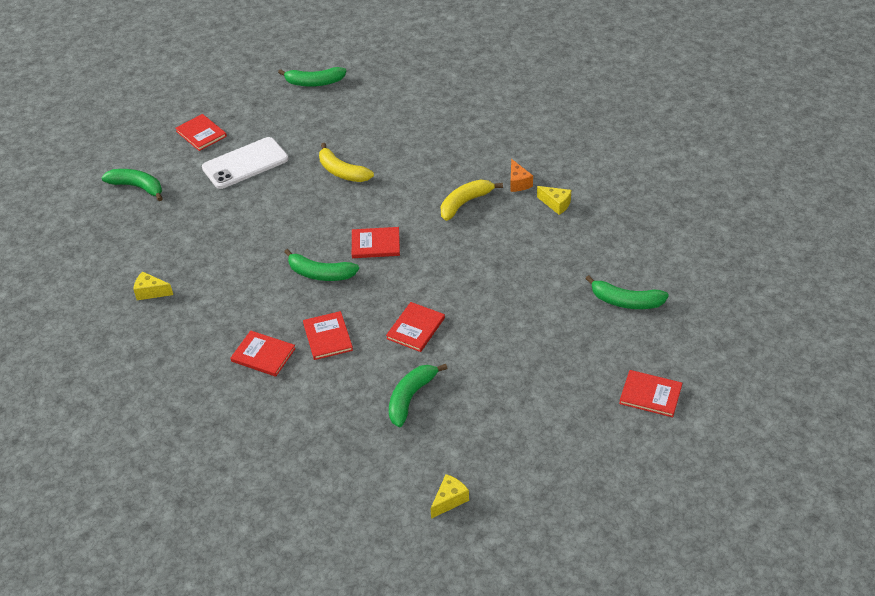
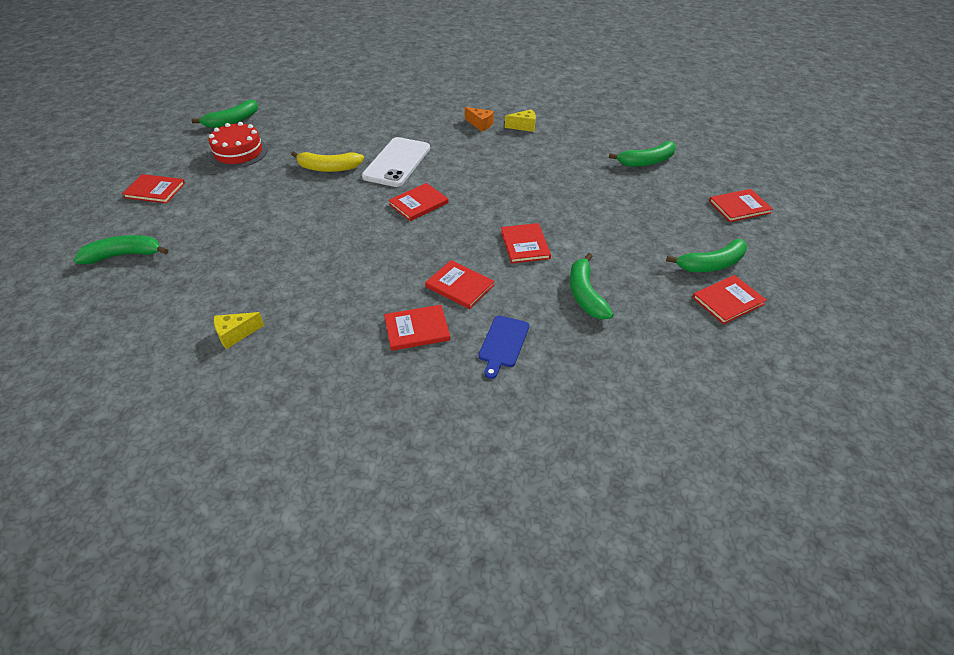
camera: 40 degrees left, 0 degrees up
white phone [202,137,289,189] -> white phone moved to [362,137,430,187]
green banana [284,249,359,281] -> green banana moved to [666,239,747,272]
yellow cheese [431,474,469,519] -> none
yellow banana [441,180,503,221] -> none
none -> red cake [209,122,268,168]
none -> blue cutting board [479,316,529,379]
none -> red book [692,275,767,324]

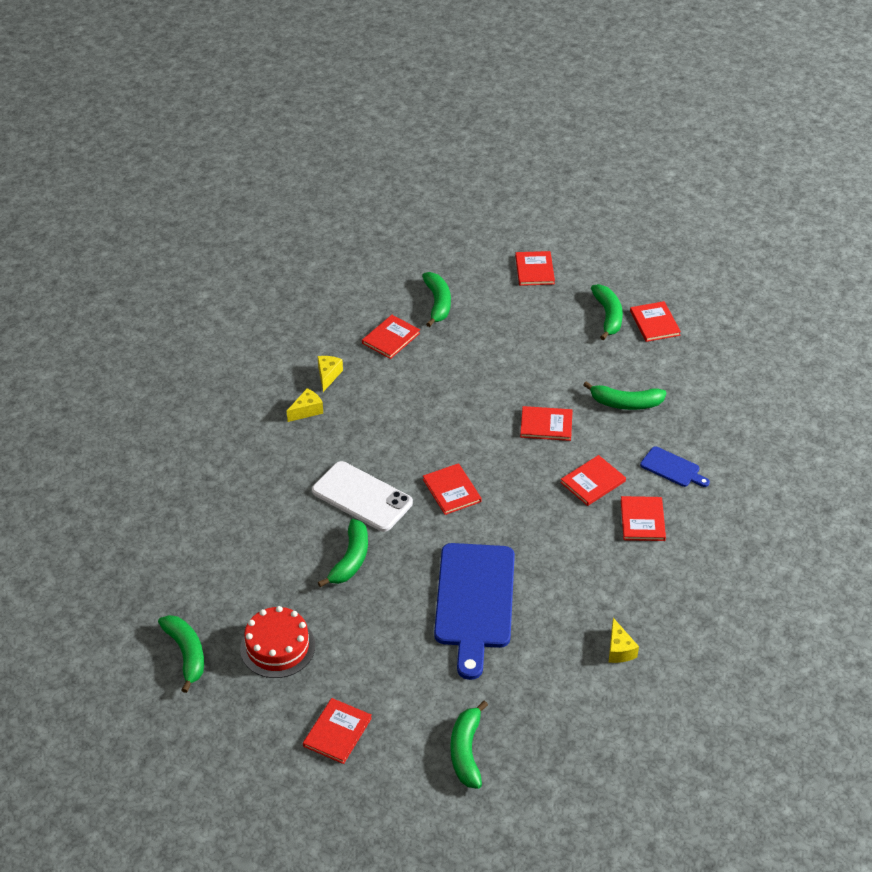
camera: 75 degrees left, 0 degrees up
yellow banana [291,151,364,172] -> green banana [318,519,368,587]
orange cheese [465,107,494,132] -> yellow cheese [287,388,323,422]
none -> red book [362,315,420,359]
none -> blue cutting board [434,543,515,680]

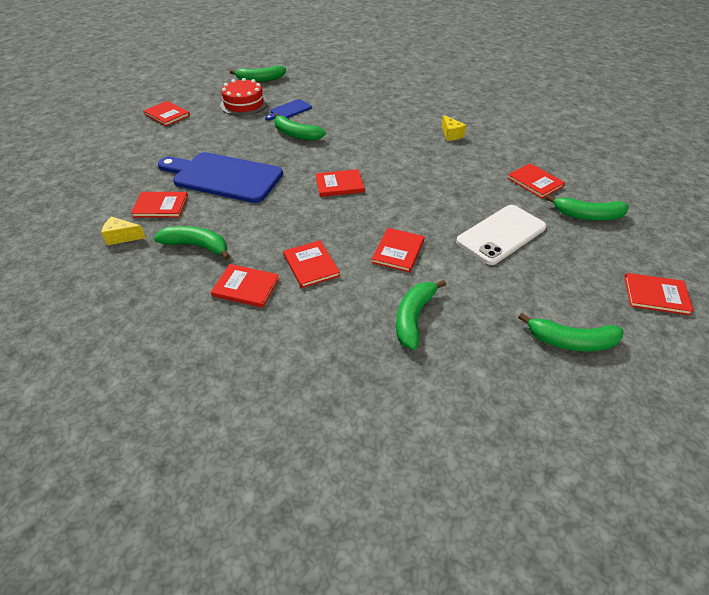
camera: 105 degrees right, 0 degrees up
white phone [312,461,413,532] -> white phone moved to [456,205,546,265]
yellow cheese [317,356,343,392] -> none
green banana [451,701,488,789] -> green banana moved to [154,226,230,260]
red book [630,301,681,342] -> red book moved to [131,192,188,218]
blue cutting board [640,446,710,487] -> blue cutting board moved to [265,99,312,120]

